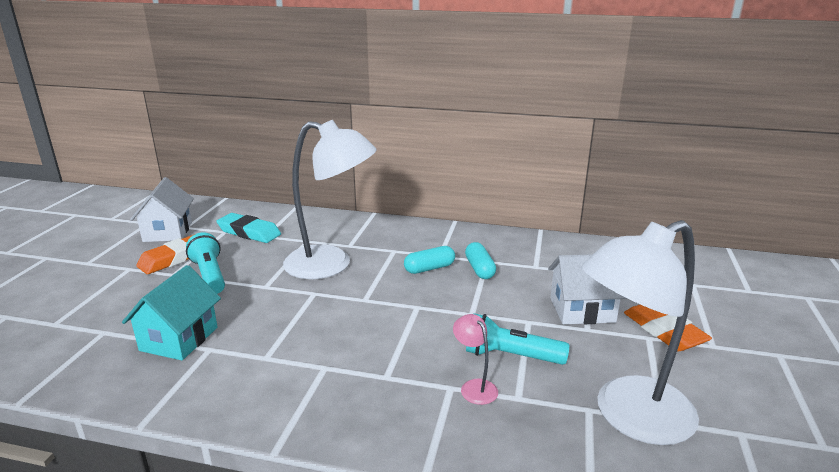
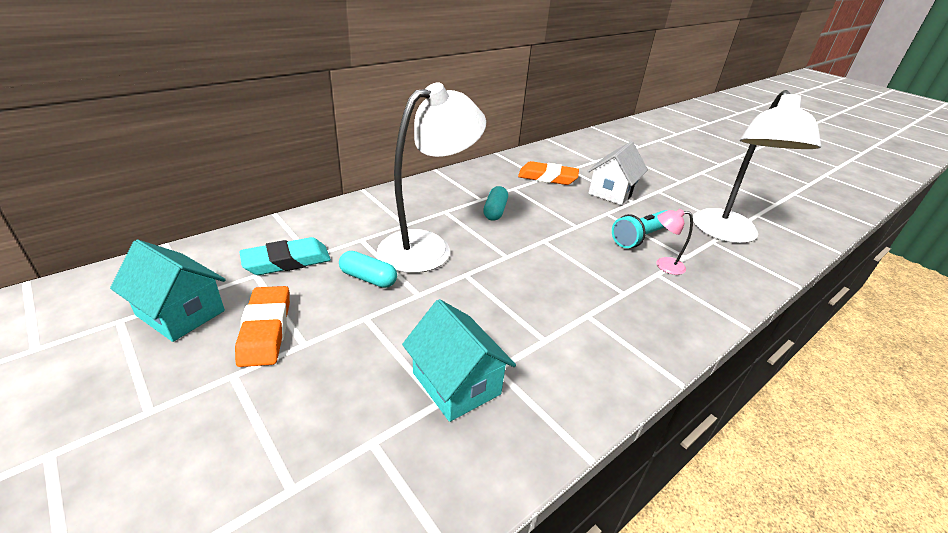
camera: 55 degrees left, 10 degrees up
white house [130,177,194,242] -> turquoise house [110,240,226,342]
turquoise flashlight [186,232,225,294] -> none
turquoise capsule [465,242,496,279] -> turquoise capsule moved to [339,251,397,288]
orange eraser [624,305,712,351] -> orange eraser moved to [518,161,579,185]

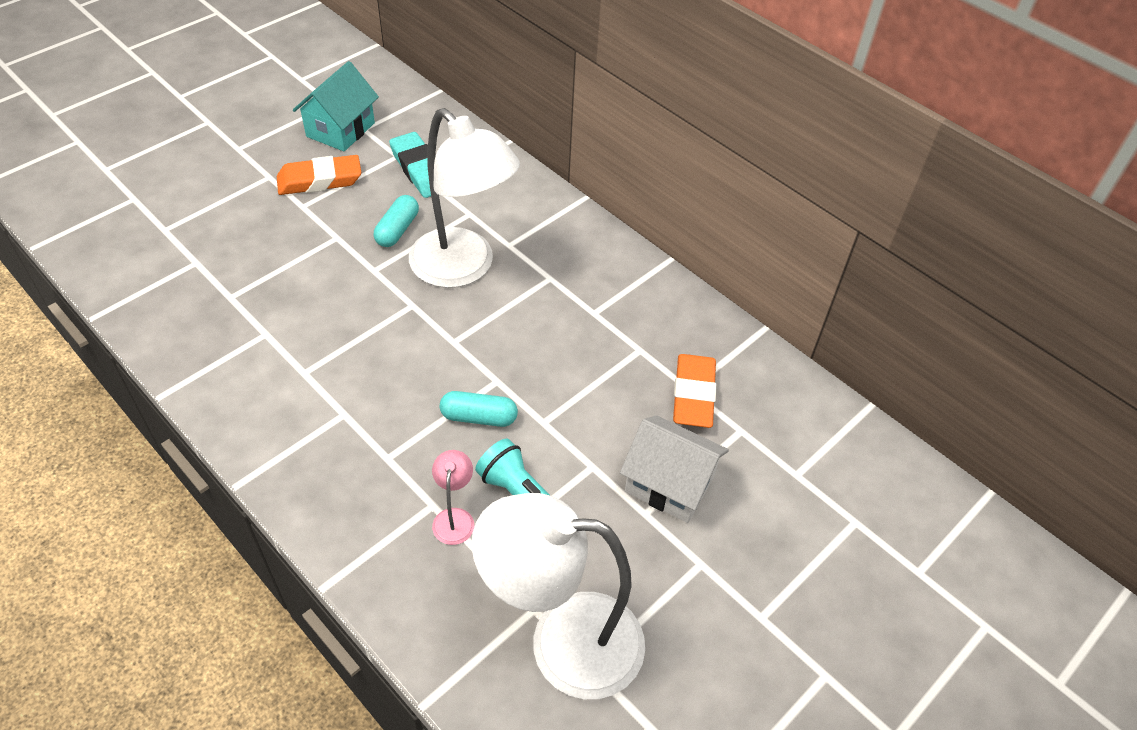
camera: 85 degrees right, 15 degrees up
turquoise house [402,299,516,422] -> none
turquoise capsule [483,186,508,221] -> turquoise capsule moved to [440,391,518,427]

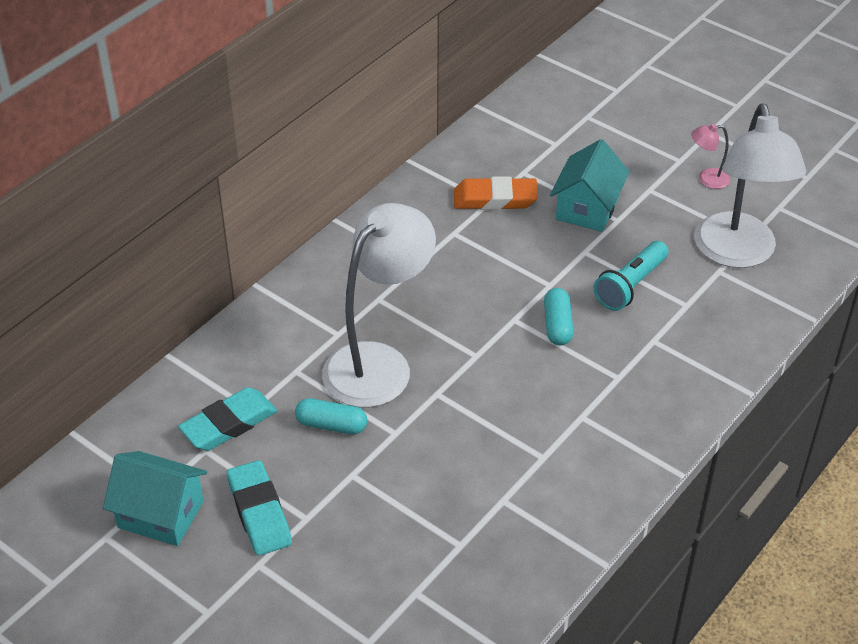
camera: 95 degrees left, 5 degrees down
orange eraser [277,155,361,195] -> turquoise eraser [227,460,292,556]
pink lamp [432,450,474,545] -> pink lamp moved to [691,124,730,189]
white house [620,415,729,523] -> turquoise house [550,139,630,232]

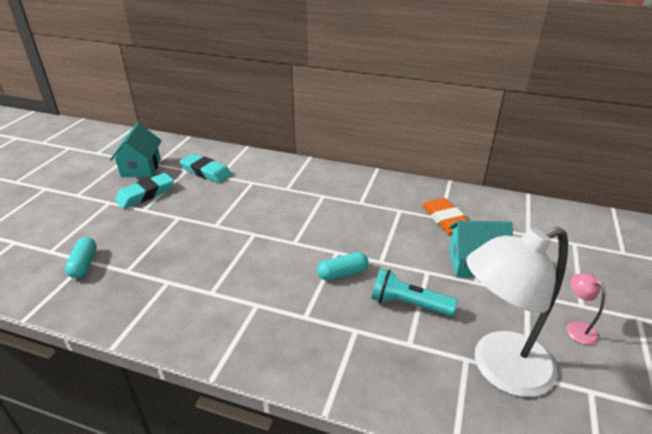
camera: 70 degrees right, 10 degrees down
turquoise capsule [295,398,367,435] -> turquoise capsule moved to [65,237,97,278]
white lamp [322,203,436,407] -> none

